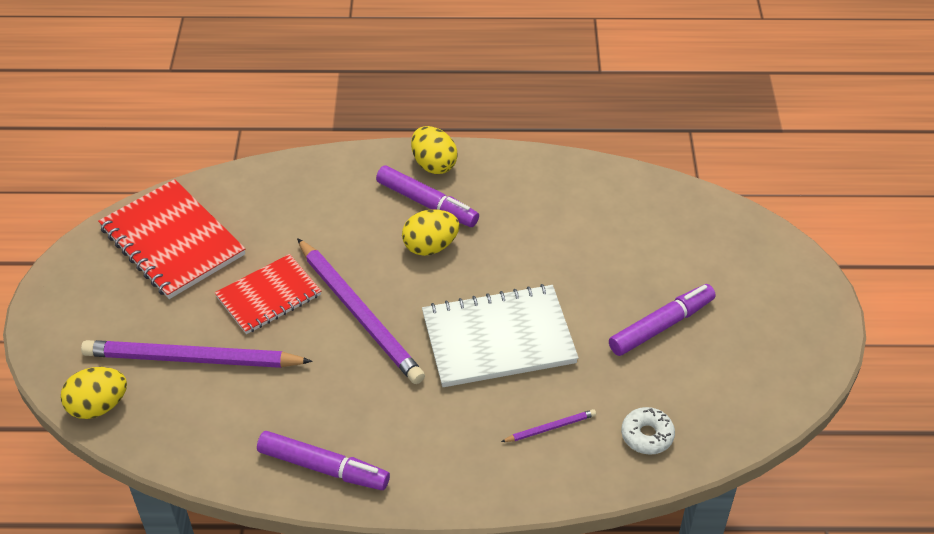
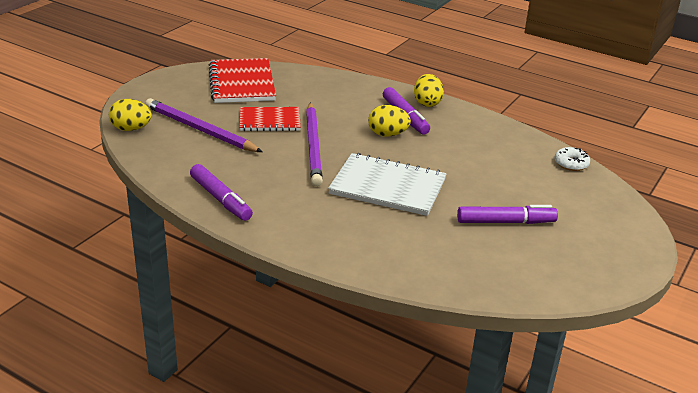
camera: 30 degrees right, 15 degrees down
purple pencil [501,409,596,442] -> none
white donut [621,407,675,455] -> white donut moved to [554,147,590,171]

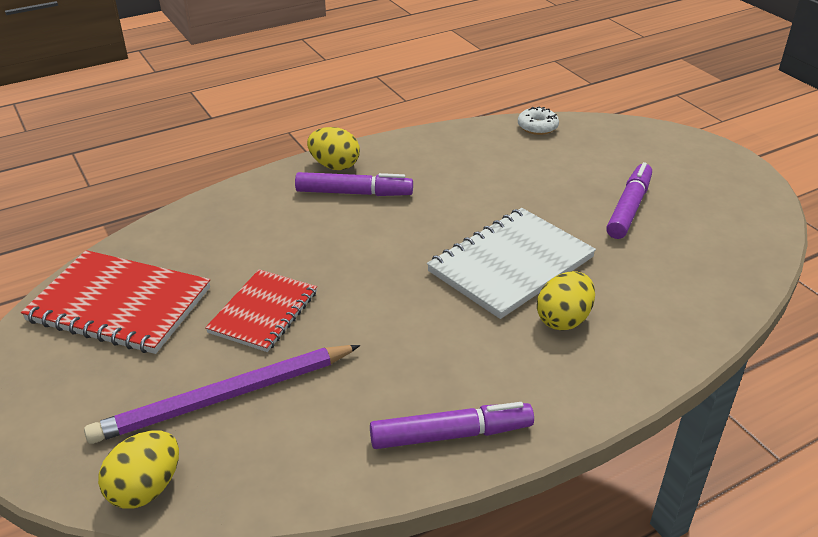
camera: 60 degrees left, 5 degrees up
purple pencil [306,102,323,187] -> none
yellow egg [368,105,411,137] -> yellow egg moved to [537,271,595,331]

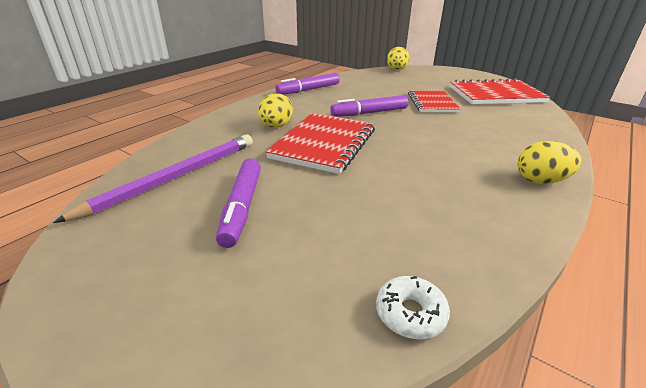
camera: 155 degrees right, 5 degrees down
purple pencil [84,345,360,444] -> purple pencil moved to [53,135,253,223]
purple marker [295,172,413,196] -> purple marker moved to [330,95,408,117]
white notebook [427,208,596,319] -> red notebook [266,113,375,174]

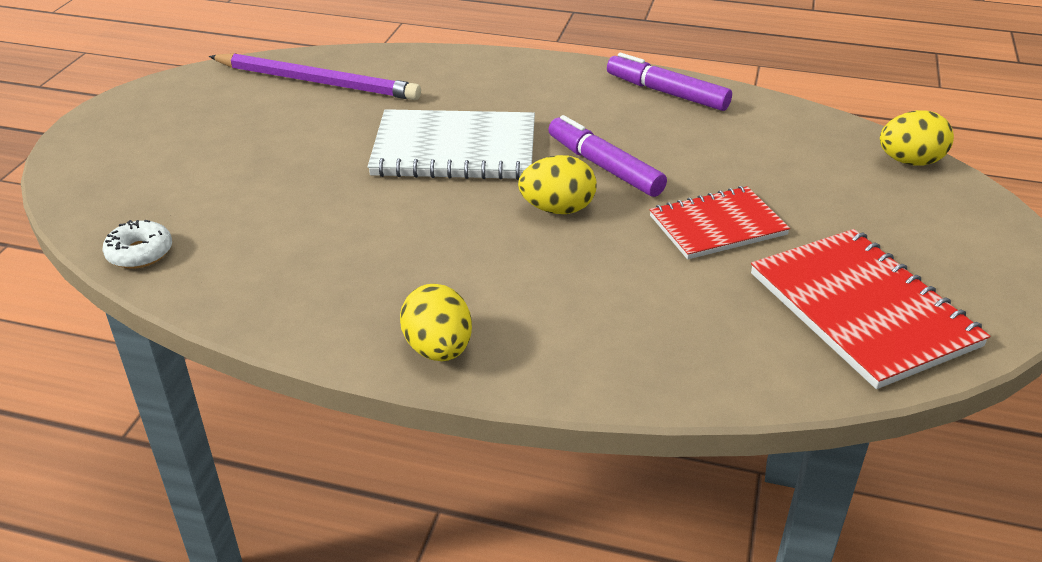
camera: 70 degrees right, 5 degrees up
purple marker [216,158,261,248] -> none
yellow egg [258,93,293,128] -> yellow egg moved to [518,155,597,214]
red notebook [266,113,375,174] -> white notebook [368,109,535,180]

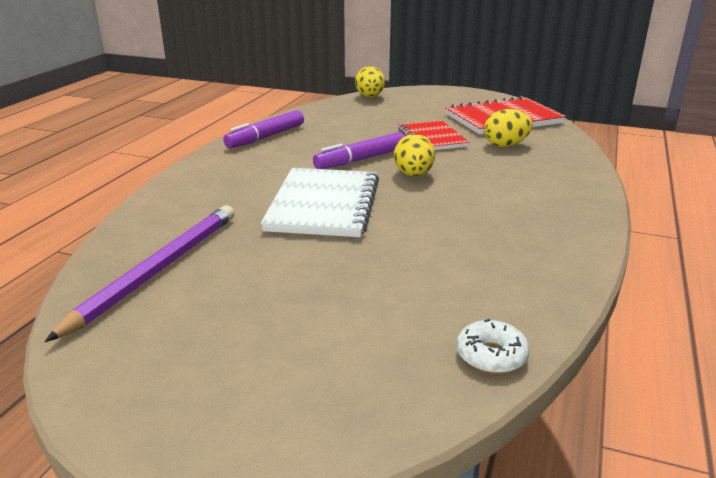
camera: 85 degrees left, 10 degrees down
yellow egg [400,284,472,361] -> yellow egg moved to [484,109,533,147]

